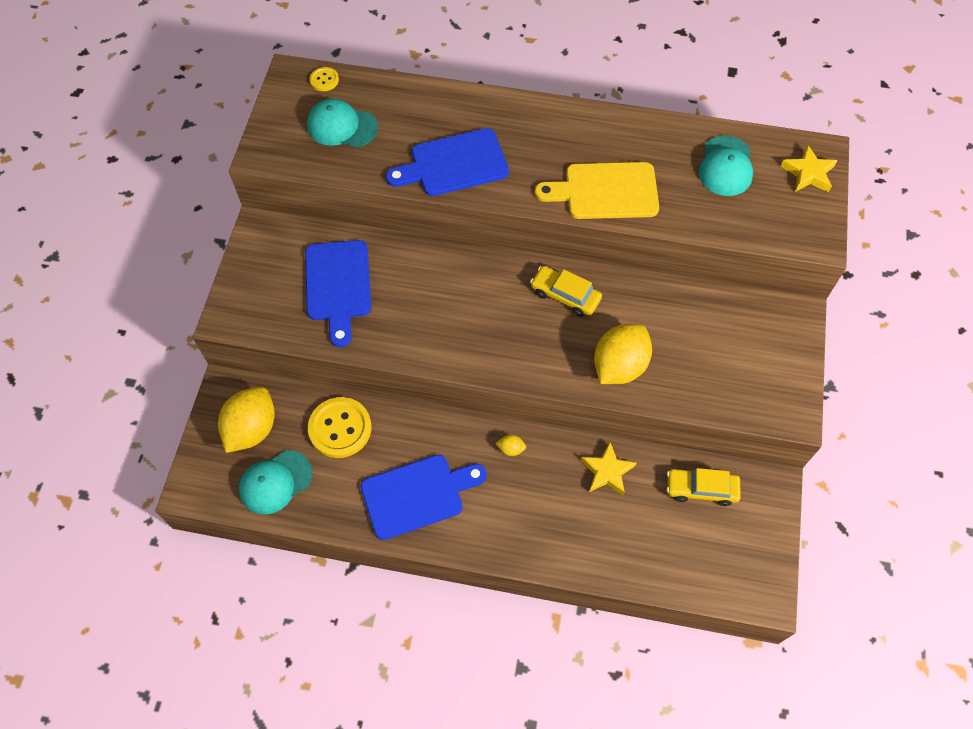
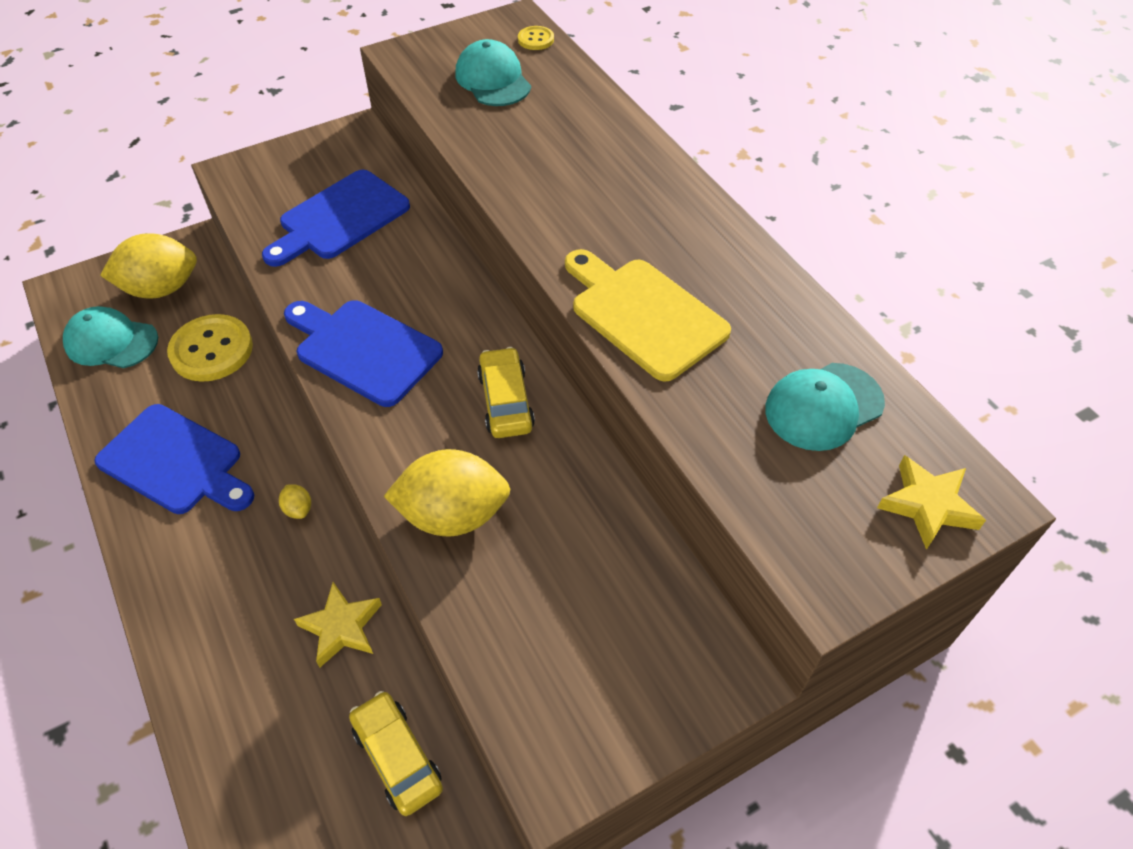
camera: 50 degrees right, 10 degrees down
blue cutting board [386,128,509,196] -> blue cutting board moved to [284,300,443,407]

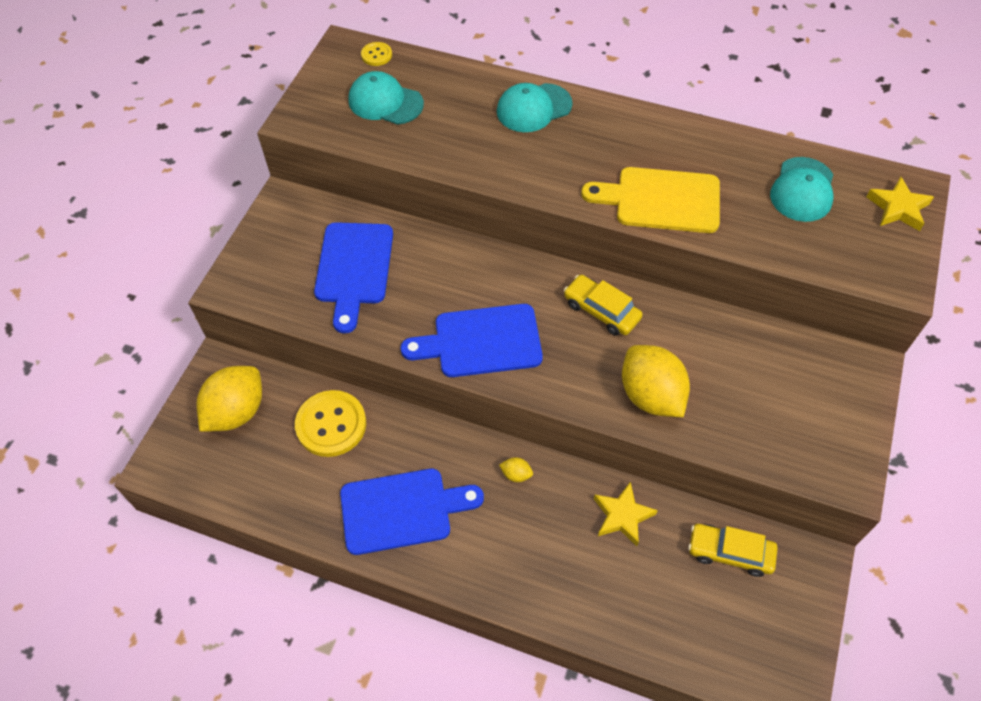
camera: 40 degrees left, 5 degrees up
turquoise cap [63,306,158,368] -> turquoise cap moved to [497,83,573,132]
yellow lemon [384,449,511,536] -> yellow lemon turned 75 degrees counterclockwise [622,345,690,417]

